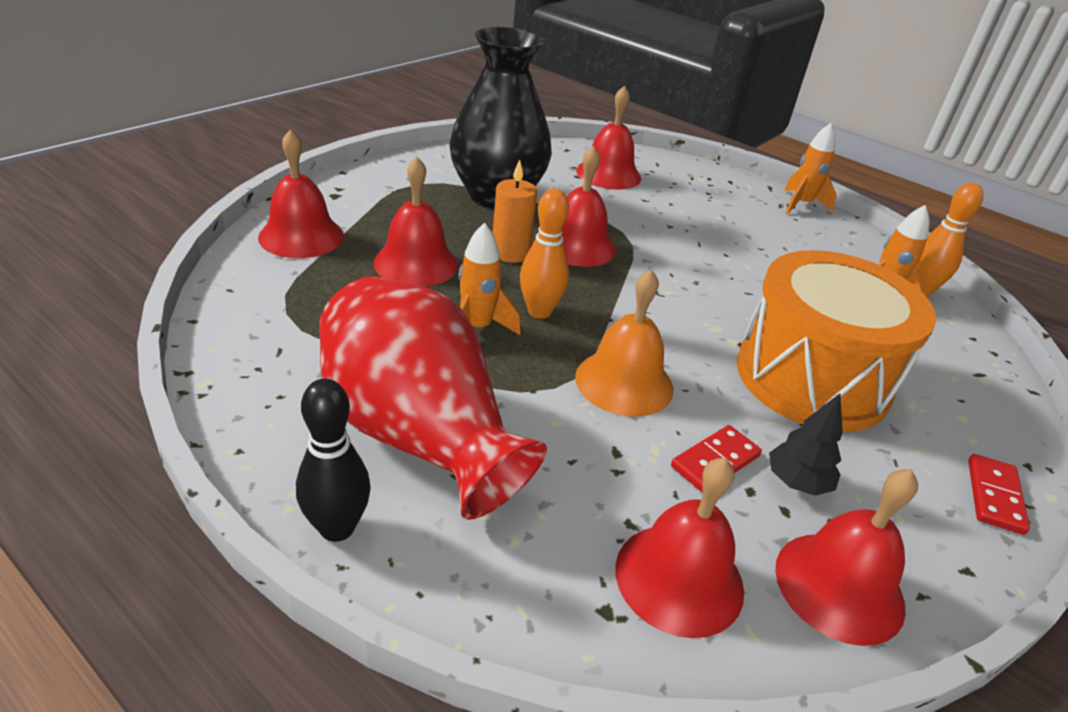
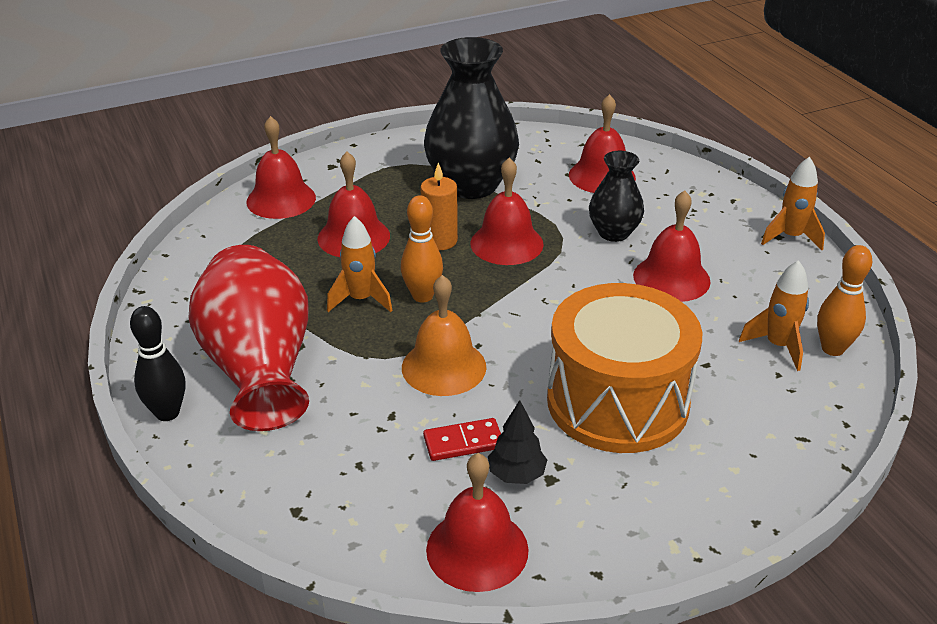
camera: 30 degrees right, 0 degrees up
red bell [615,457,744,638] -> red bell moved to [633,190,711,302]
red domino [968,454,1030,535] -> none
none -> black vase [589,151,644,242]

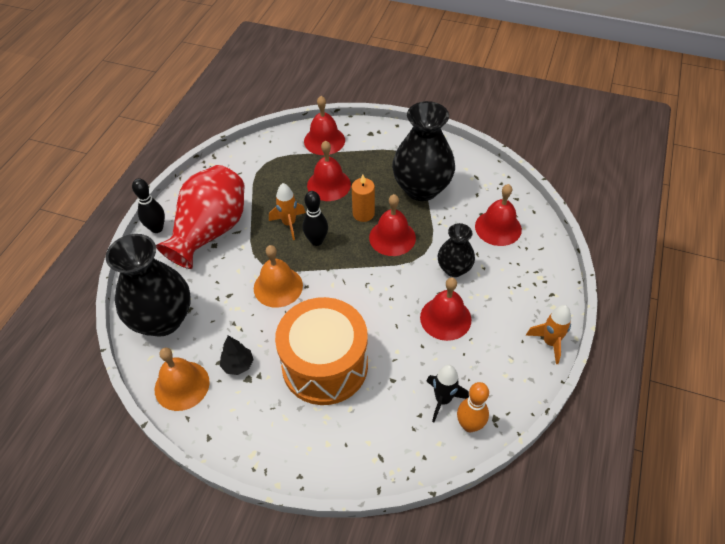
camera: 45 degrees right, 15 degrees up
orange bowling pin [401,195,443,302] -> black bowling pin [303,191,328,246]
red domino [423,418,501,461] -> none
red bell [426,453,529,592] -> orange bell [155,347,210,411]
orange rocket [739,260,809,371] -> black rocket [426,365,469,422]
none -> black vase [106,234,191,337]

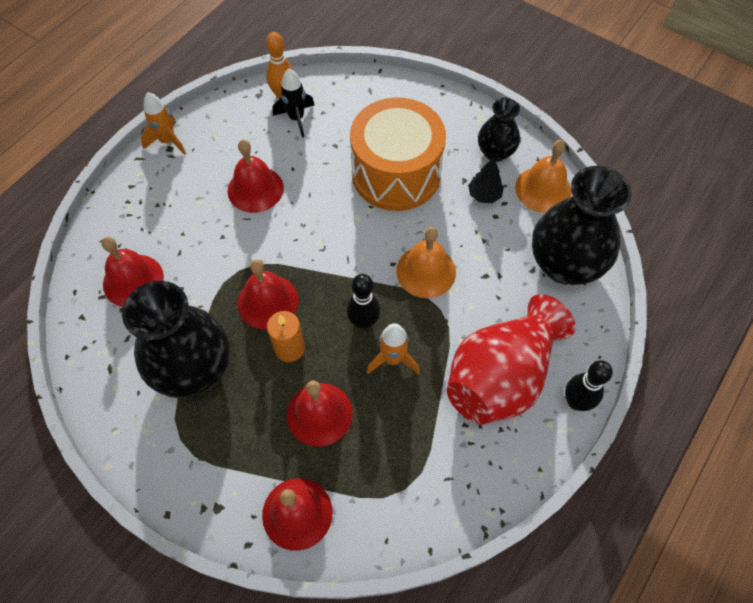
camera: 165 degrees left, 10 degrees up
black vase [437,223,475,277] -> black vase moved to [478,98,520,162]

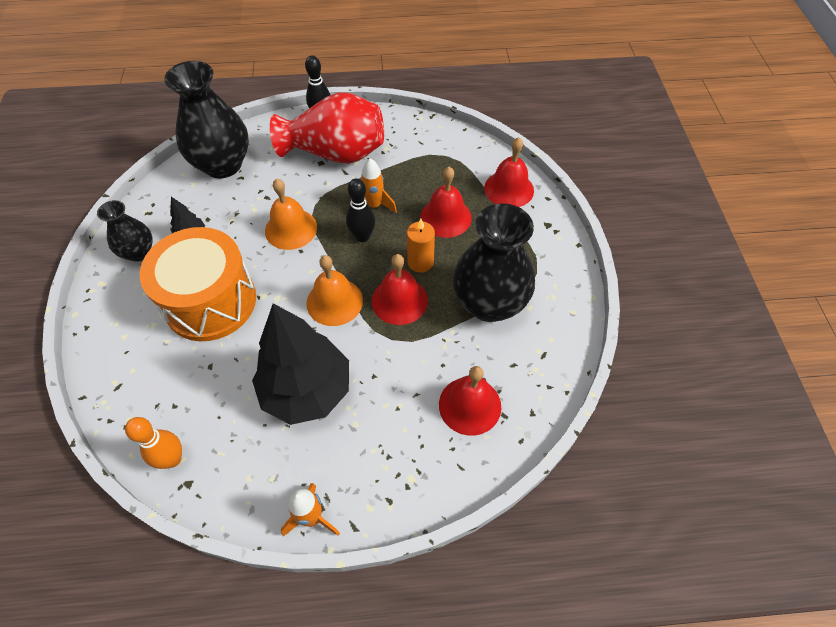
camera: 130 degrees left, 5 degrees down
red bell [228,140,284,213] -> black tree [252,303,349,425]
black rocket [273,68,315,138] -> none
orange bell [515,140,572,213] -> orange bell moved to [306,255,363,326]

